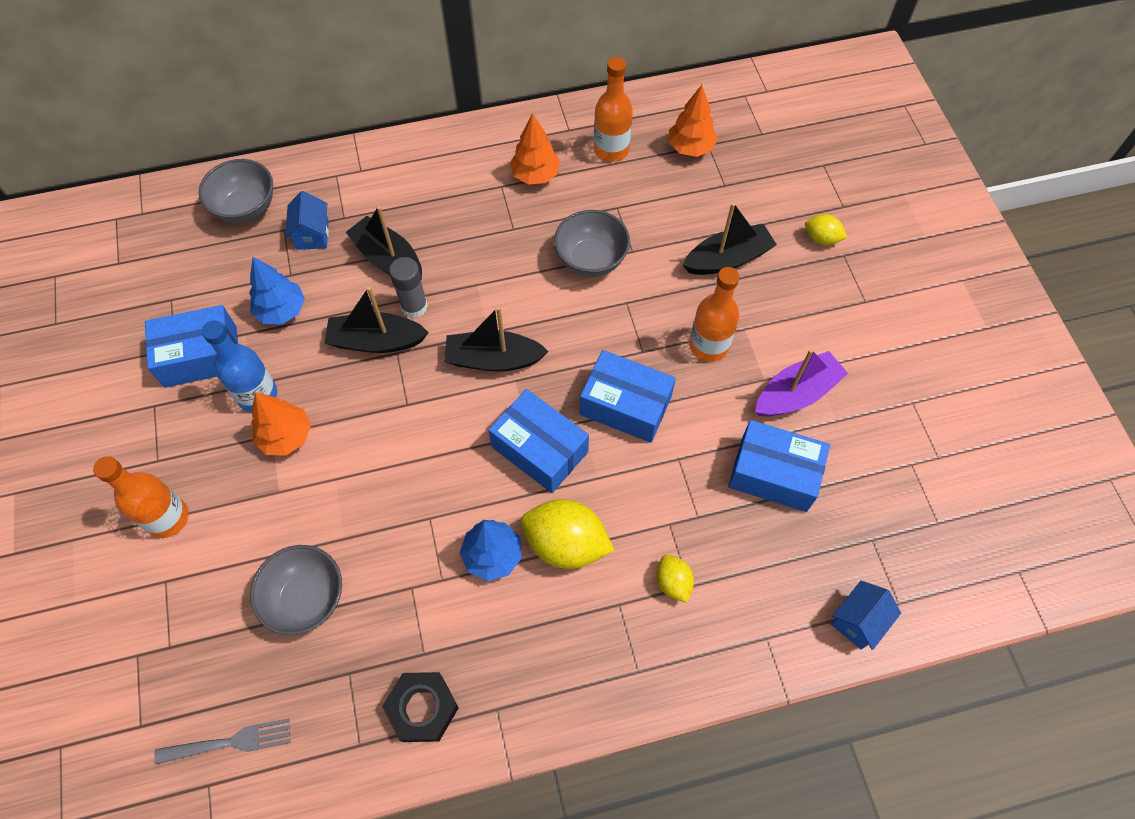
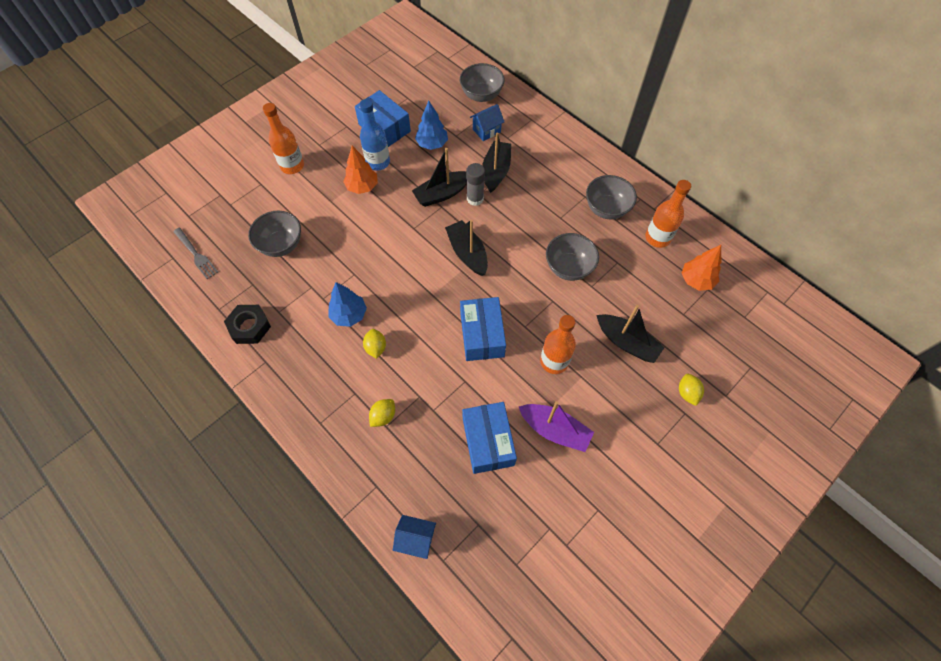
camera: 60 degrees right, 0 degrees up
black boat [325,287,429,353] -> black boat turned 90 degrees counterclockwise [412,148,467,207]
blue box [489,389,589,493] -> none
orange tree [510,113,560,184] -> grey bowl [586,175,637,219]
yellow lemon [521,499,615,569] -> yellow lemon [363,329,386,359], size x0.53

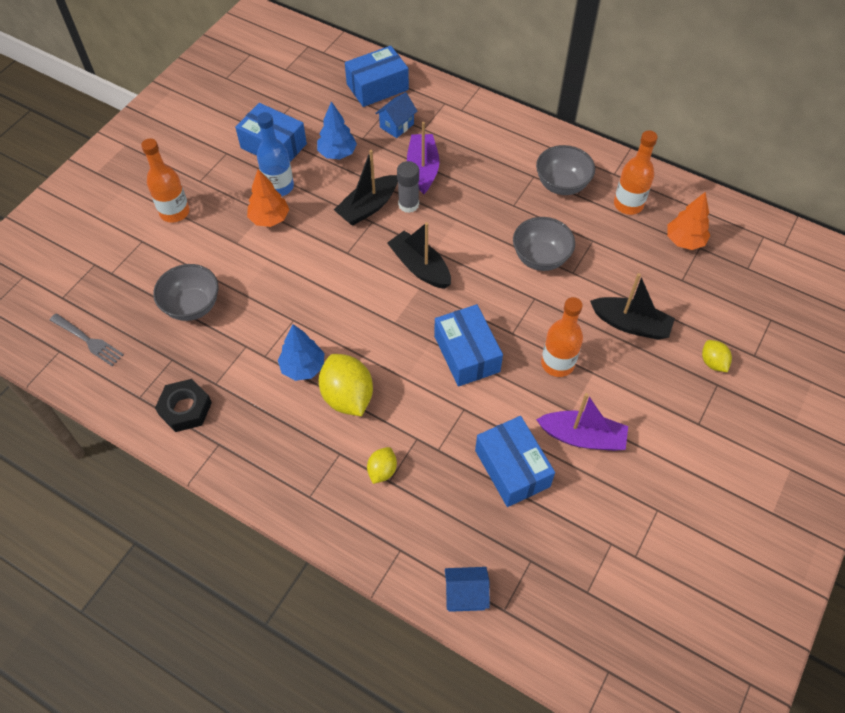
camera: 15 degrees left, 5 degrees down
yellow lemon [363,329,386,359] -> yellow lemon [319,354,373,416], size x1.89
grey bowl [460,63,505,102] -> blue box [345,46,409,107]
black boat [482,132,511,193] -> purple boat [407,122,439,194]

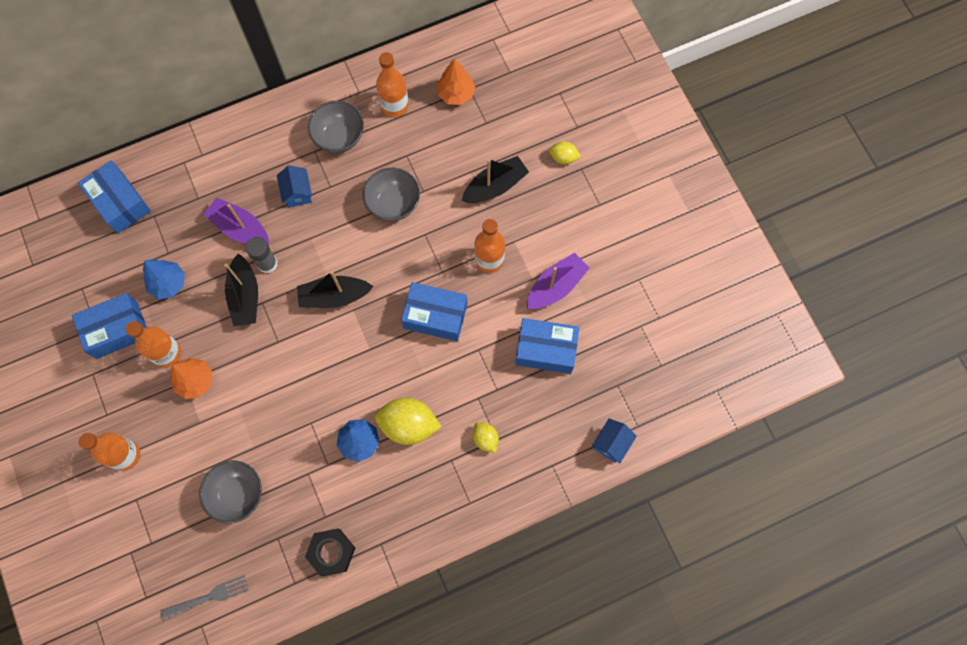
camera: 55 degrees left, 15 degrees up
blue bottle [257,112,294,196] -> orange bottle [126,321,181,367]
blue box [345,46,409,107] -> blue box turned 45 degrees counterclockwise [78,160,151,234]
blue house [375,92,417,138] -> blue house moved to [277,165,312,208]

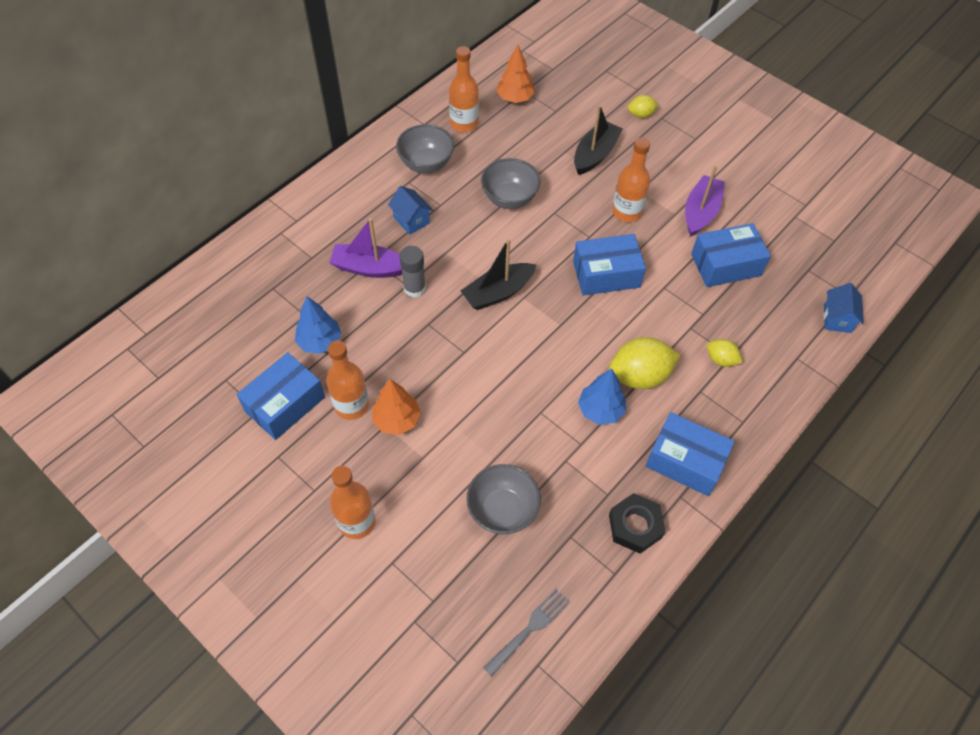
camera: 25 degrees left, 15 degrees down
blue box [78,160,151,234] -> blue box moved to [645,412,735,496]
black boat [224,253,258,327] -> none

